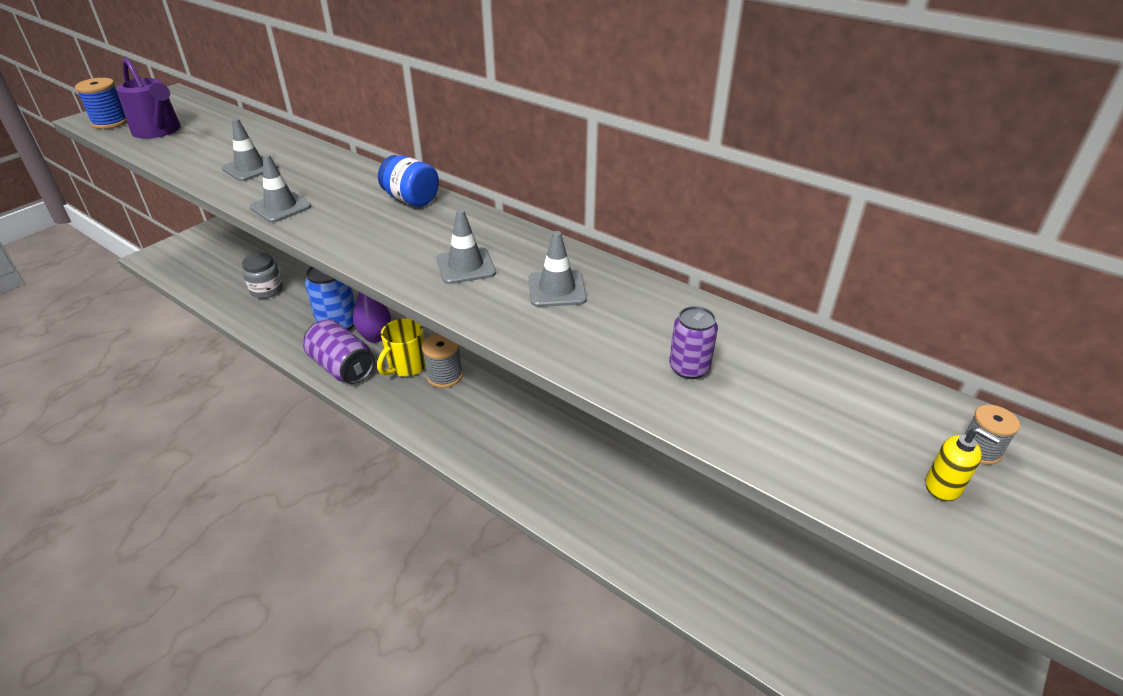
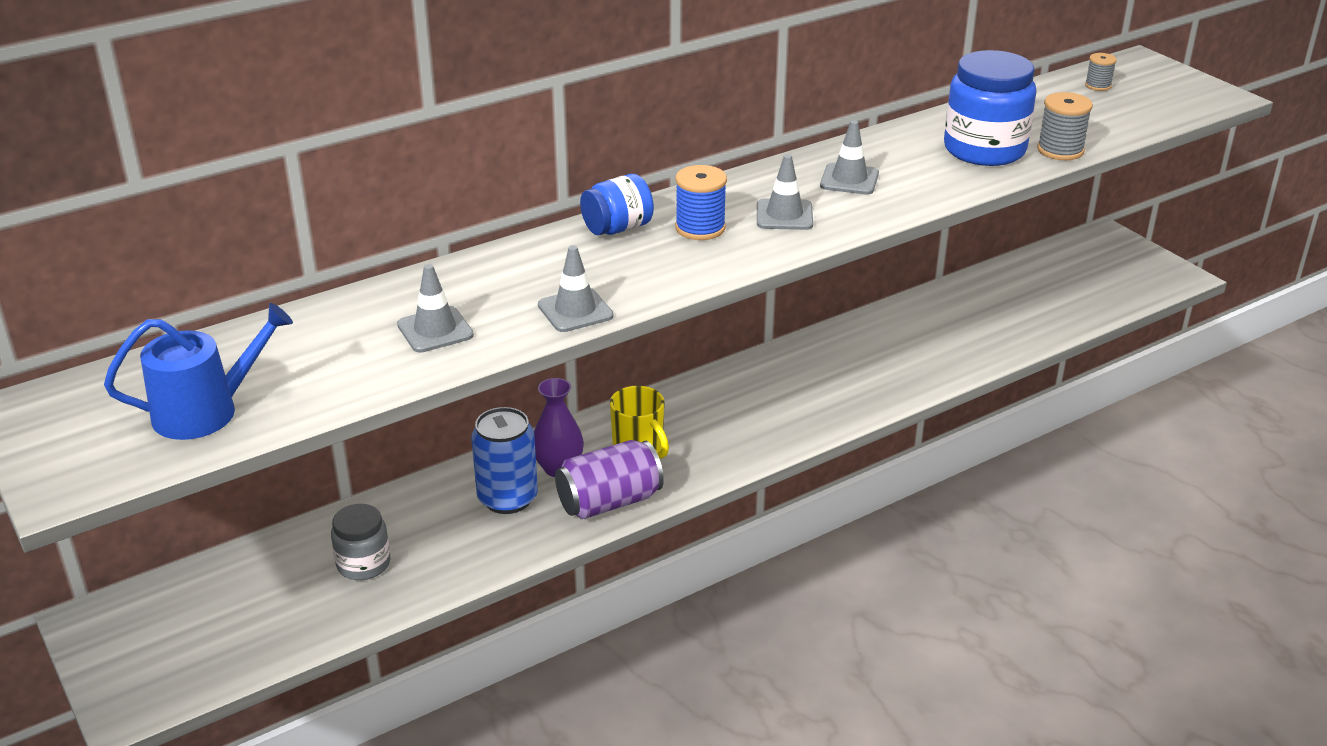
camera: 70 degrees left, 5 degrees down
blue spool [75,78,127,129] -> blue spool moved to [675,165,727,240]
purple watering can [116,58,181,139] -> blue watering can [104,303,293,440]
grey spool [422,334,463,388] -> grey spool moved to [1037,92,1093,160]
purple can [669,306,718,379] -> blue jar [944,50,1036,166]
yellow soap dispenser [926,427,1000,501] -> none

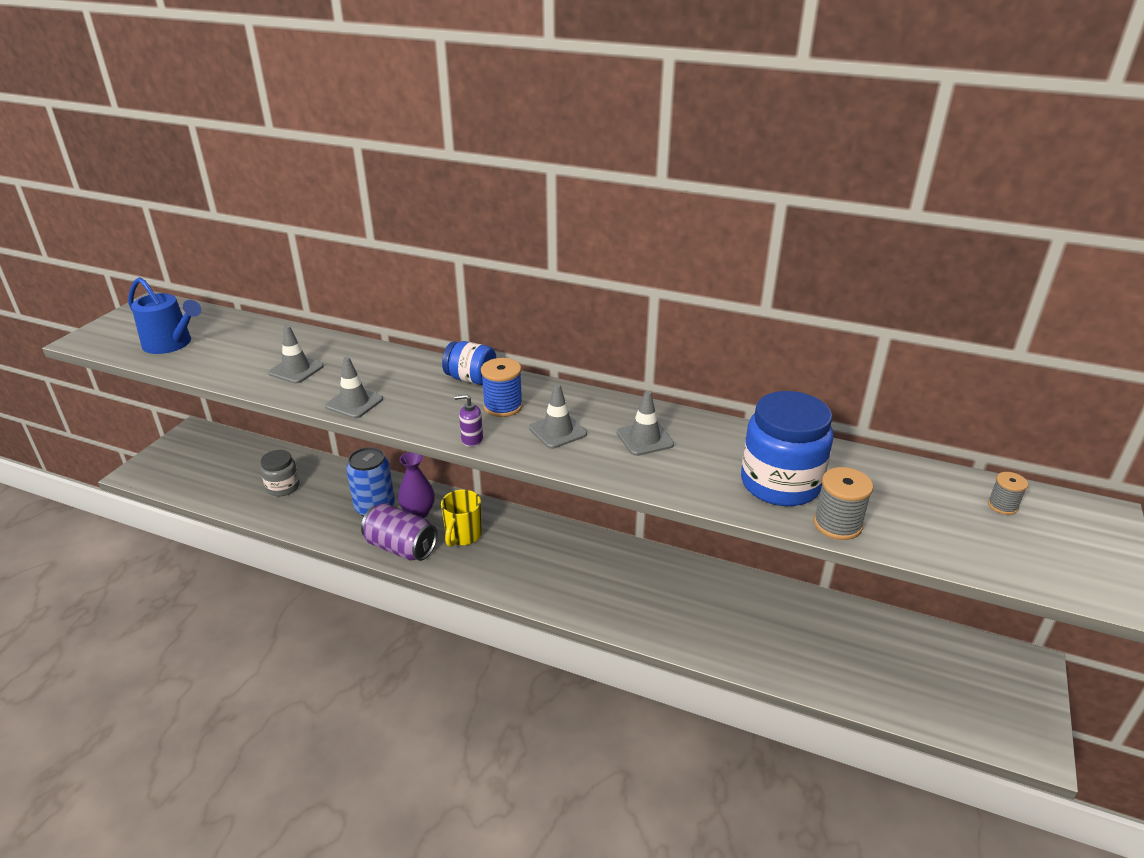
camera: 55 degrees right, 0 degrees up
none -> purple soap dispenser [454,394,483,447]

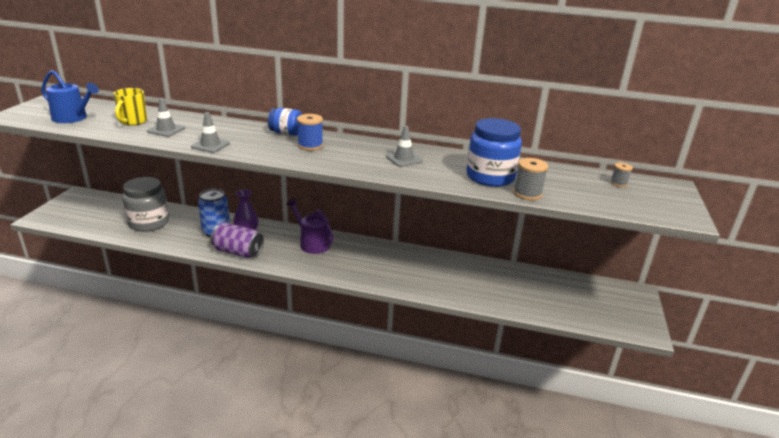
camera: 10 degrees left, 5 degrees down
grey jar [260,450,300,496] -> grey jar [122,177,169,232], size x1.73
yellow mug [441,489,482,547] -> yellow mug moved to [113,88,147,126]
purple soap dispenser [454,394,483,447] -> none
grey traffic cone [529,384,587,449] -> none
none -> purple watering can [286,199,334,254]

